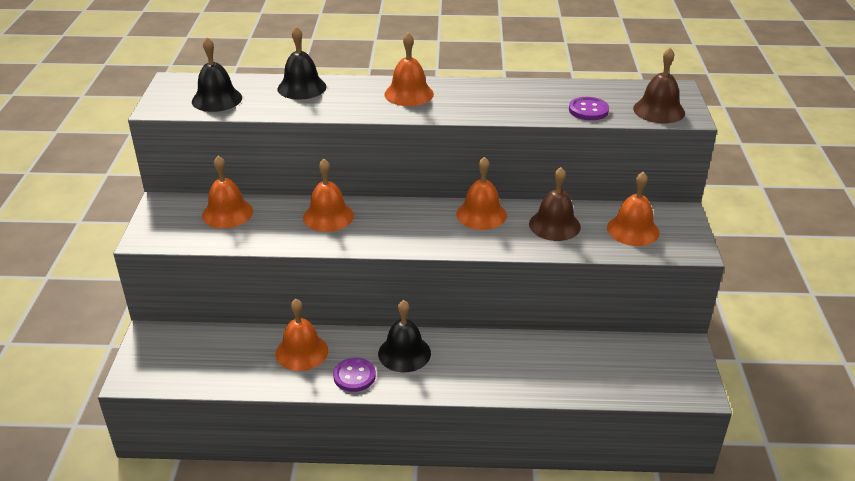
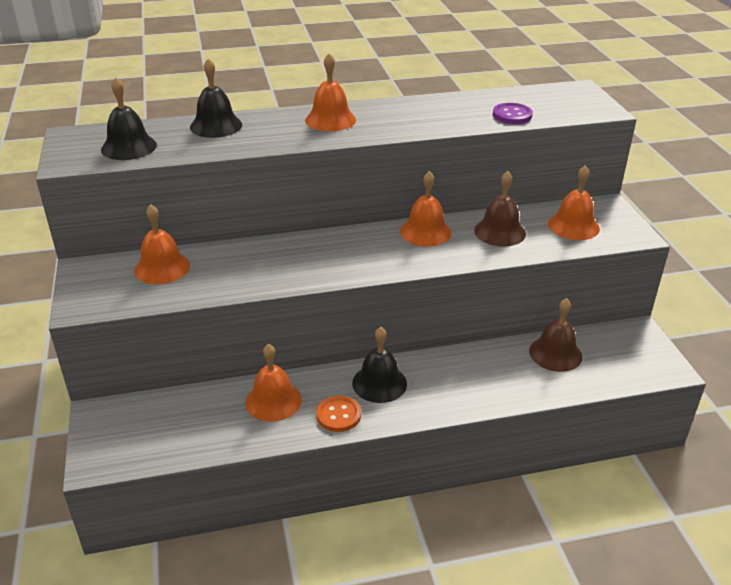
camera: 15 degrees left, 0 degrees up
orange bell [303,159,354,232] -> none
purple button [333,358,376,392] -> orange button [316,396,361,432]
brown bell [633,47,685,124] -> brown bell moved to [529,298,582,372]

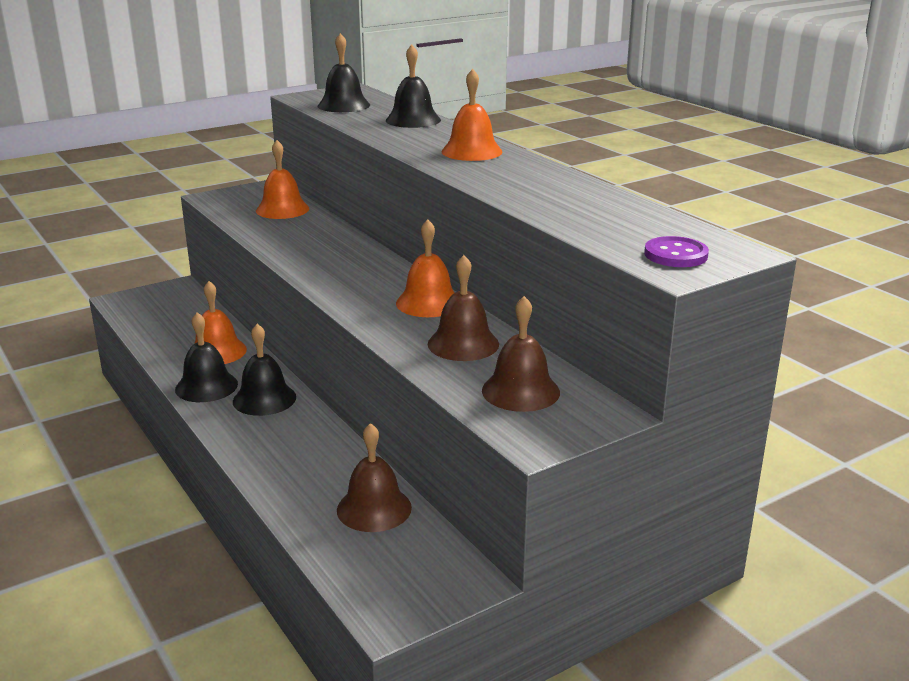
camera: 70 degrees right, 10 degrees down
orange button [316,396,361,432] -> black bell [175,312,238,402]
purple button [493,103,533,124] -> purple button moved to [644,236,709,267]
orange bell [548,165,600,240] -> brown bell [482,296,560,412]

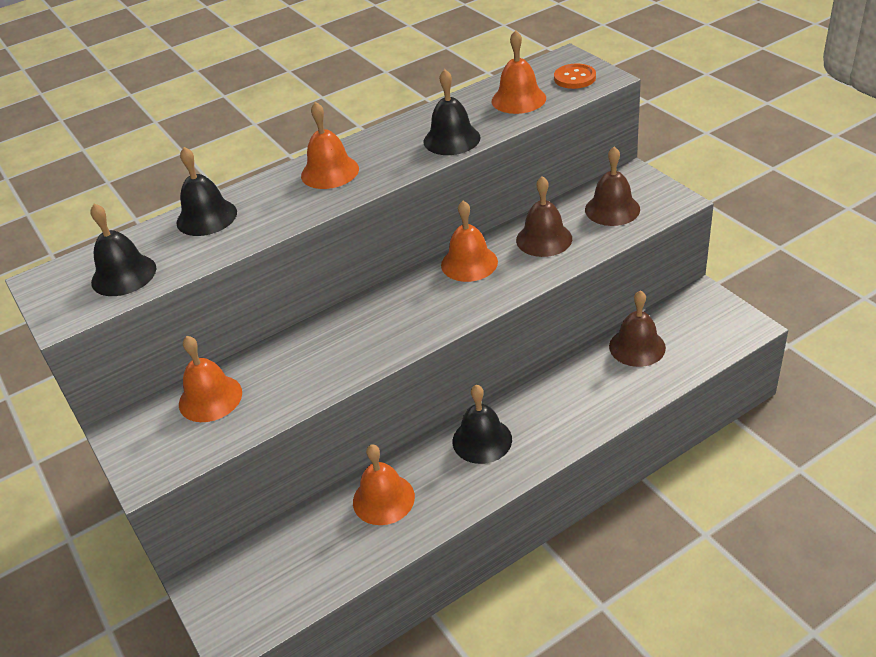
camera: 85 degrees left, 15 degrees up
black bell [175,312,238,402] -> black bell moved to [424,69,481,155]
purple button [644,236,709,267] -> orange button [554,63,596,89]
none -> orange bell [492,30,546,114]

